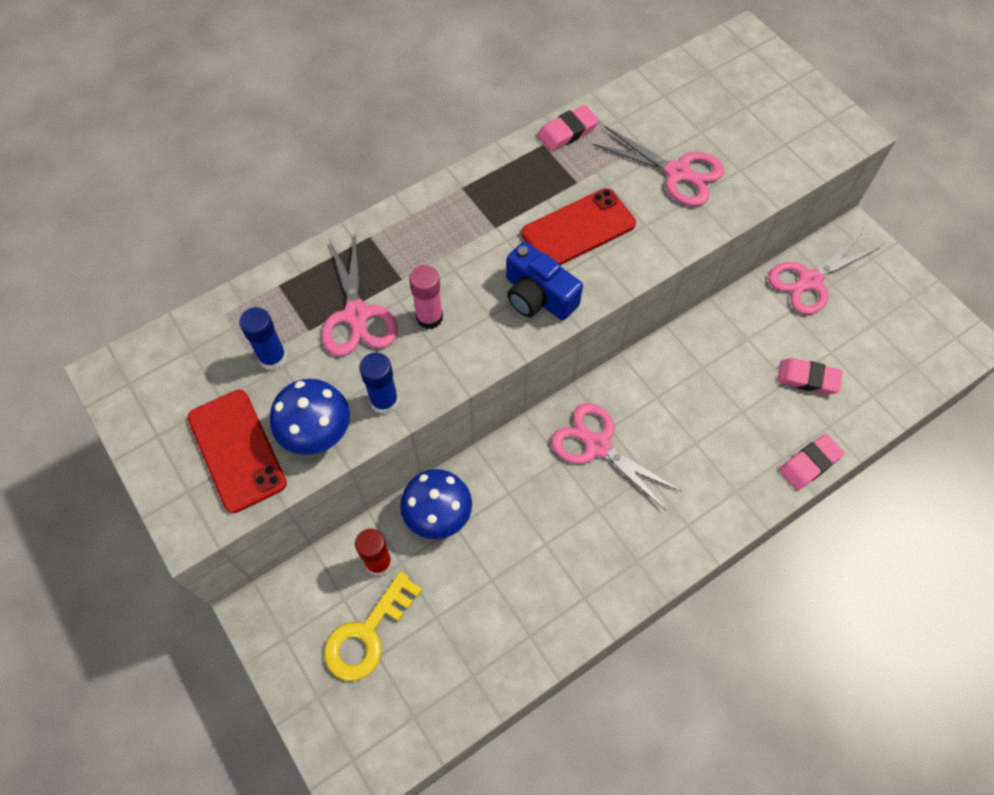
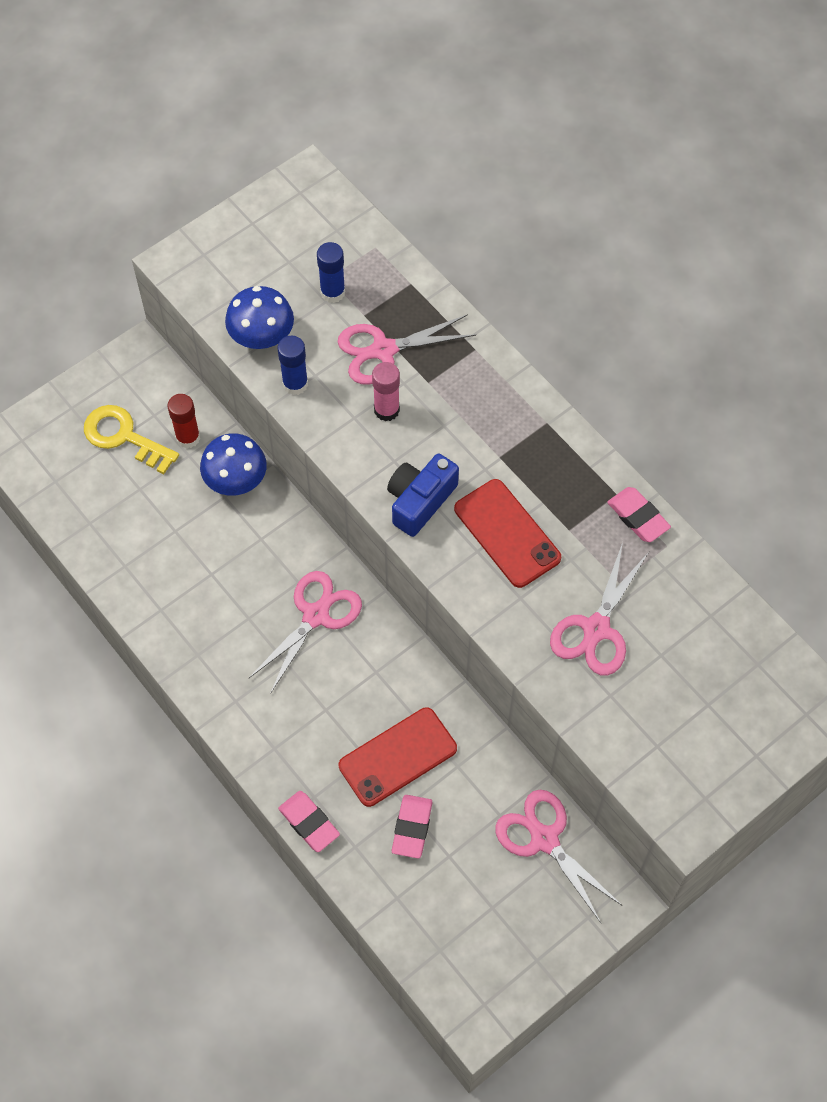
camera: 85 degrees right, 0 degrees up
red phone [188,390,287,513] -> red phone moved to [339,707,457,807]

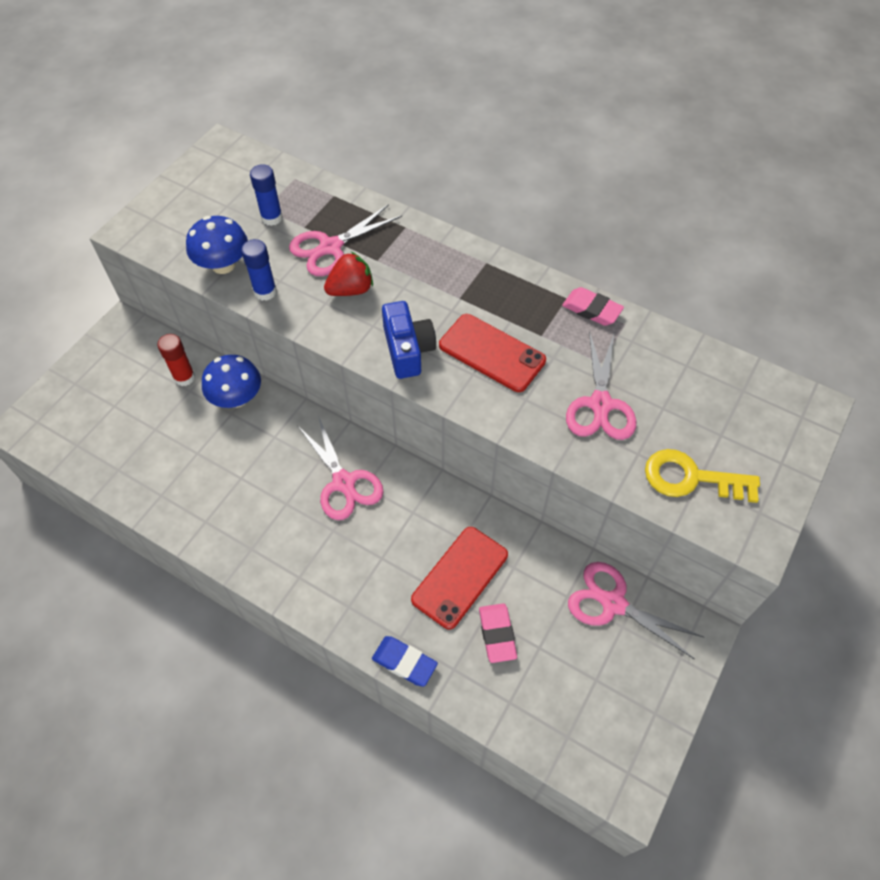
camera: 20 degrees left, 5 degrees down
yellow key [84,405,179,474] -> yellow key moved to [645,449,760,503]
pink scissors [249,571,362,694] -> pink scissors turned 135 degrees clockwise [297,416,384,520]
pink eraser [278,791,340,852] -> blue eraser [372,636,438,687]
pink glue stick [372,362,400,421] -> red strawberry [324,252,373,296]
blue camera [387,454,459,537] -> blue camera turned 150 degrees clockwise [382,301,436,379]

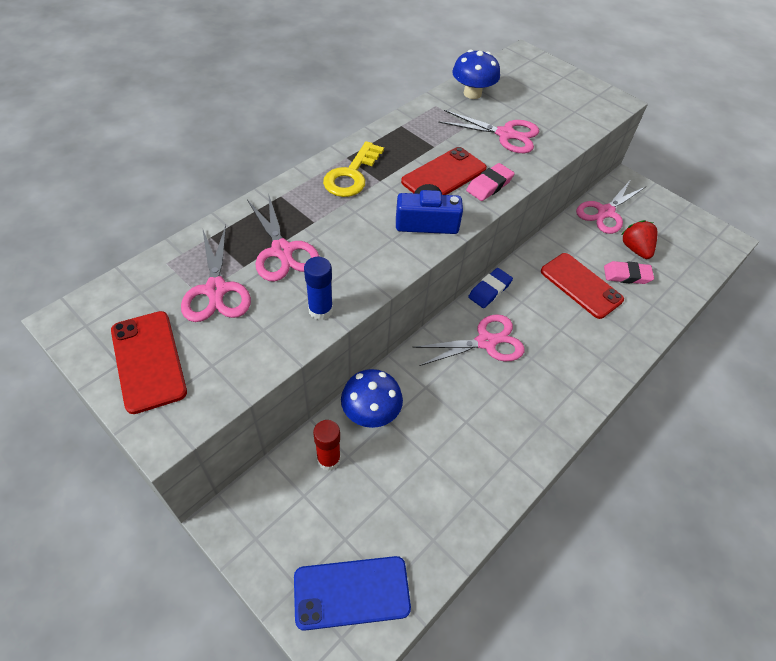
camera: 80 degrees left, 5 degrees down
blue mushroom [186,216,248,274] -> blue mushroom moved to [452,50,500,99]
blue glue stick [250,164,283,226] -> pink scissors [181,225,251,322]
red strawberry [324,252,373,296] -> red strawberry moved to [621,220,657,259]
blue eraser [372,636,438,687] -> blue eraser moved to [468,268,513,308]
pink eraser [562,287,624,326] -> pink eraser moved to [466,163,515,201]
yellow key [645,449,760,503] -> yellow key moved to [323,141,384,197]
none -> red phone [111,311,187,414]
none -> blue phone [294,556,411,631]

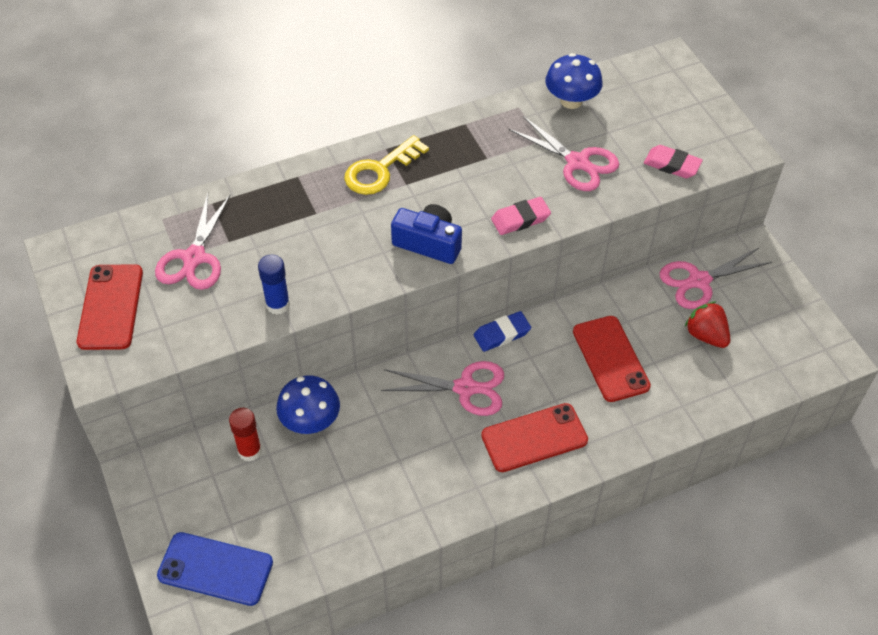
camera: 25 degrees right, 0 degrees up
pink scissors [247,193,320,281] -> none
red phone [401,147,487,195] -> red phone moved to [481,403,588,472]
pink eraser [604,261,654,284] -> pink eraser moved to [644,145,703,178]
red strawberry [621,220,657,259] -> red strawberry turned 45 degrees counterclockwise [685,301,730,348]

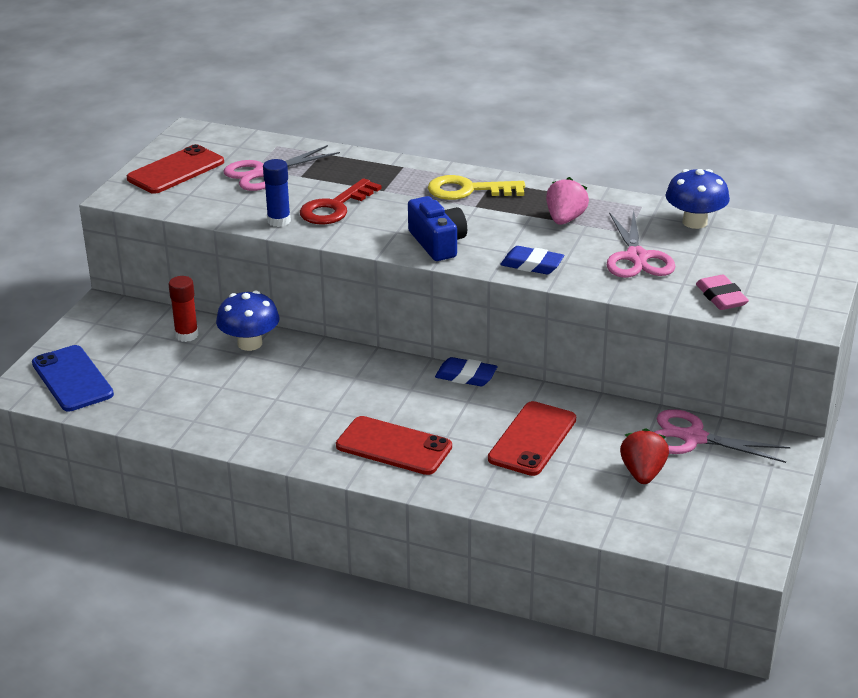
camera: 45 degrees right, 20 degrees down
pink scissors [381,361,504,416] -> none
pink eraser [491,197,551,235] -> blue eraser [500,246,564,274]
none -> red key [300,178,381,224]
none -> pink strawberry [546,177,589,225]

